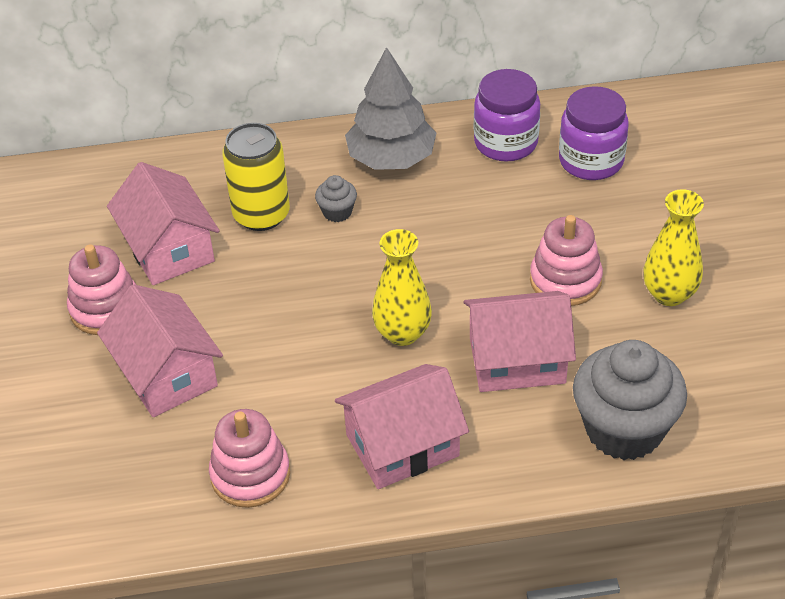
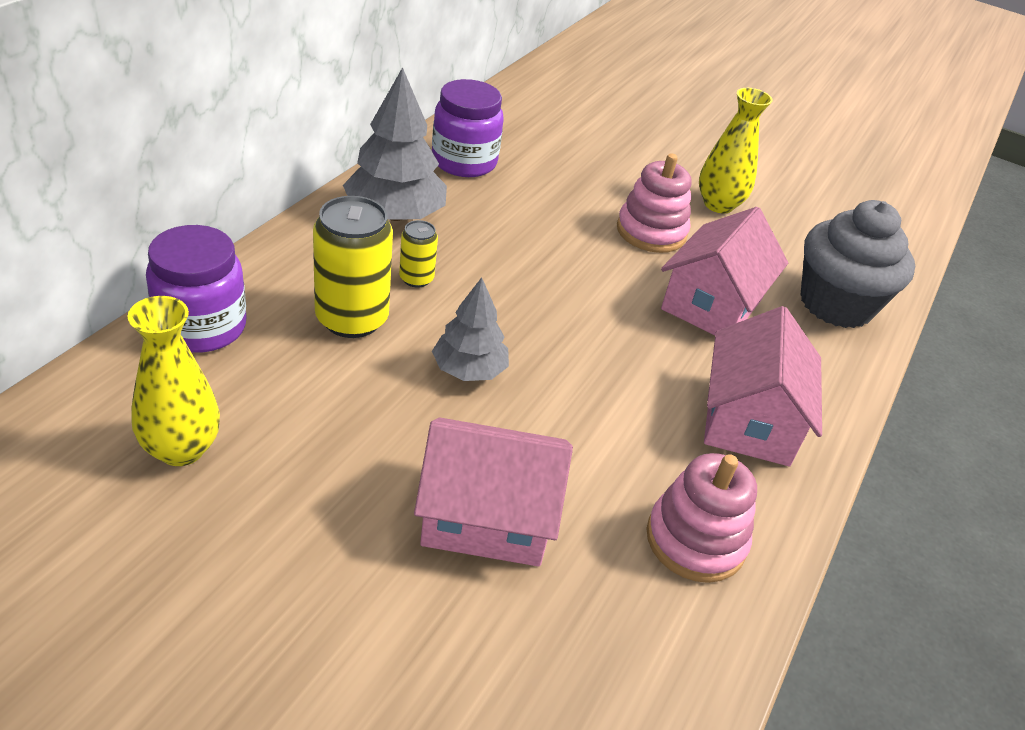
camera: 60 degrees left, 5 degrees down
pink stacking toy [67,244,136,335] -> none
pink house [107,162,219,285] -> none
grey cupcake [315,175,357,222] -> yellow can [399,220,438,288]
yellow vase [372,229,432,346] -> yellow vase moved to [128,296,220,466]
purple jar [559,86,629,180] -> purple jar moved to [146,225,247,353]
none -> grey tree [432,277,509,381]

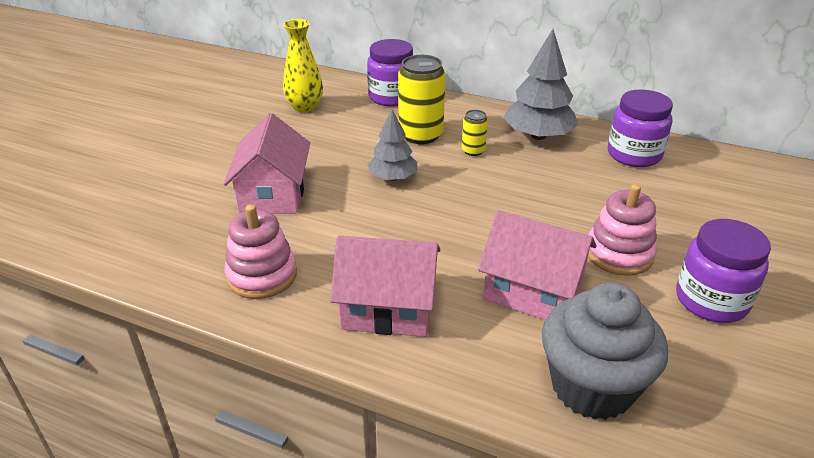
camera: 90 degrees right, 5 degrees down
yellow vase [699,88,773,214] -> purple jar [676,219,771,323]

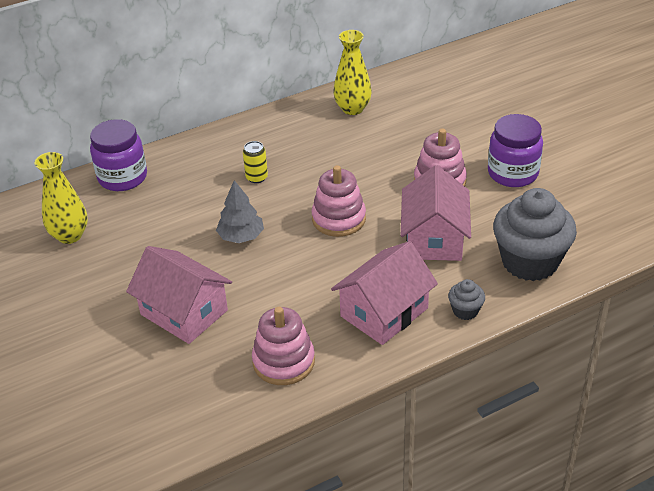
camera: 50 degrees left, 5 degrees up
yellow can [398,55,446,144] -> none
pink house [478,210,597,320] -> pink house turned 60 degrees counterclockwise [401,165,471,261]
grey tree [503,29,578,140] -> none
purple jar [608,89,673,167] -> yellow vase [333,30,372,115]
none -> pink stacking toy [312,165,366,237]
none -> grey cupcake [448,279,485,320]

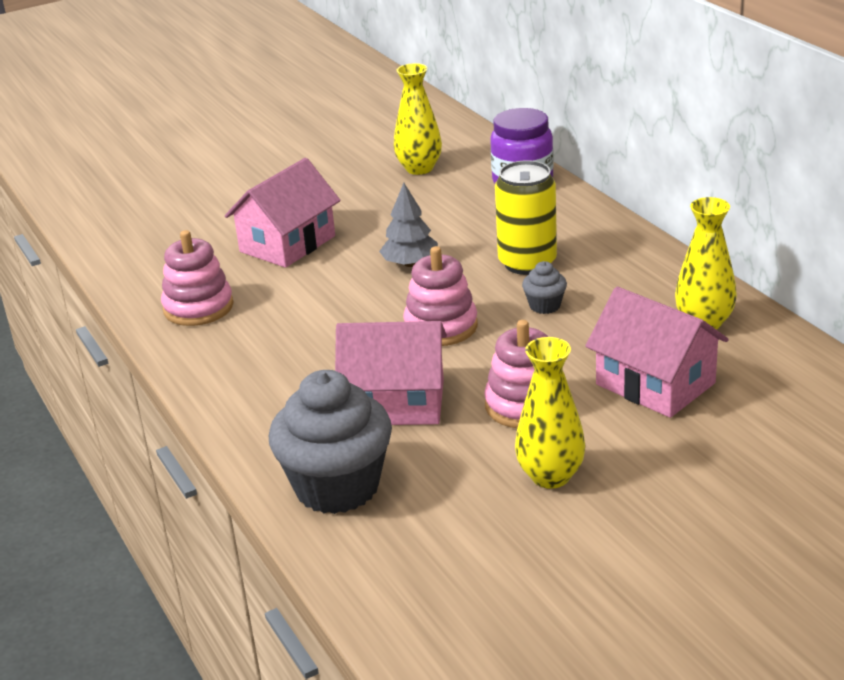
camera: 90 degrees right, 10 degrees down
yellow can [243,141,268,183] -> yellow can [495,160,557,275], size x1.95
pink house [331,241,438,345] -> pink house moved to [585,287,729,418]
grey cupcake [448,279,485,320] -> grey cupcake moved to [522,261,567,314]
purple jar [488,114,543,187] -> yellow vase [515,337,586,489]

